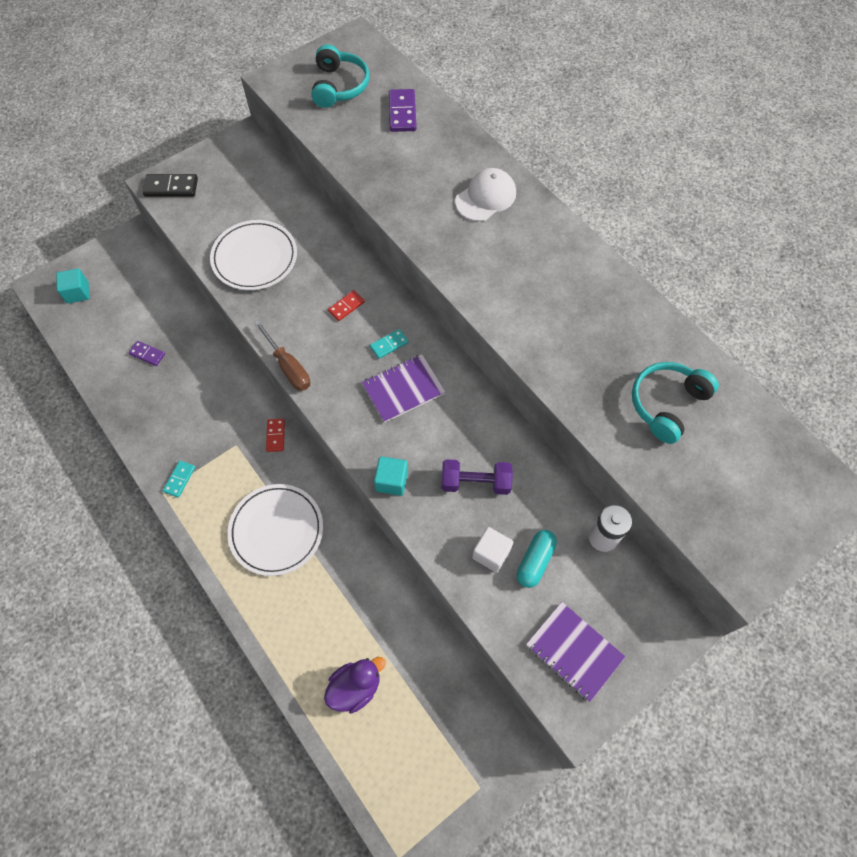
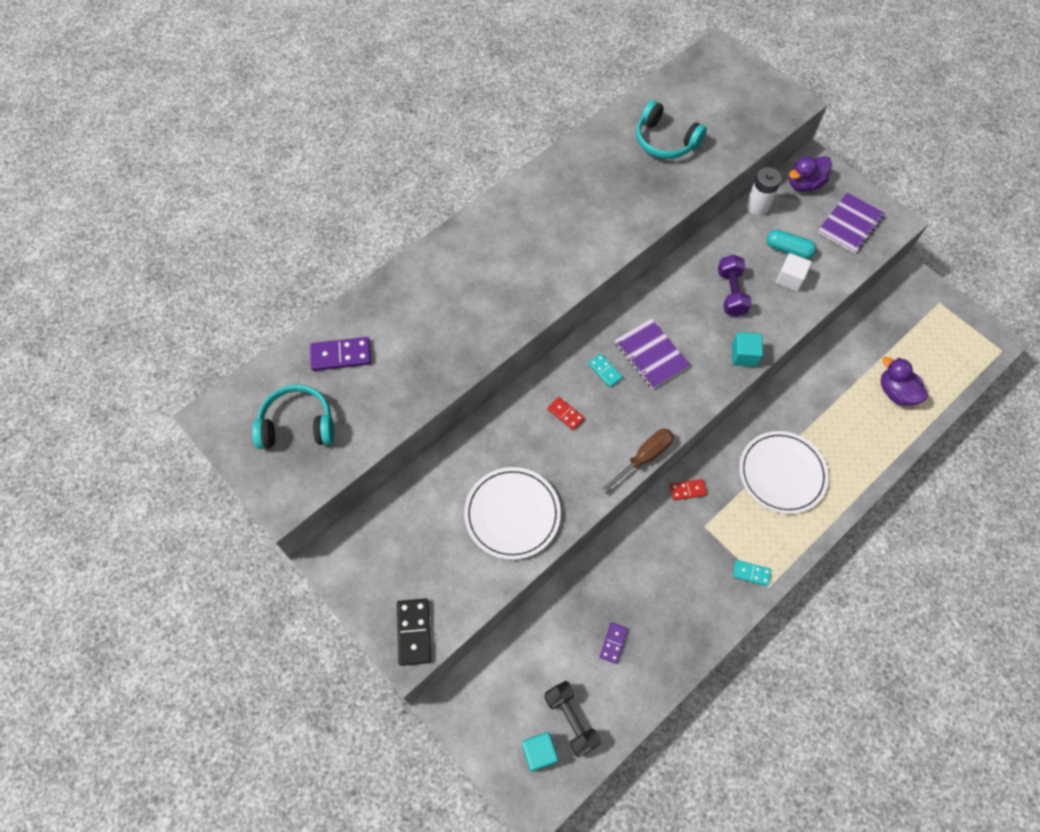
camera: 95 degrees left, 0 degrees up
white cap [455,168,516,221] -> none
none -> black dumbbell [545,681,601,757]
none -> purple duck [789,156,832,192]

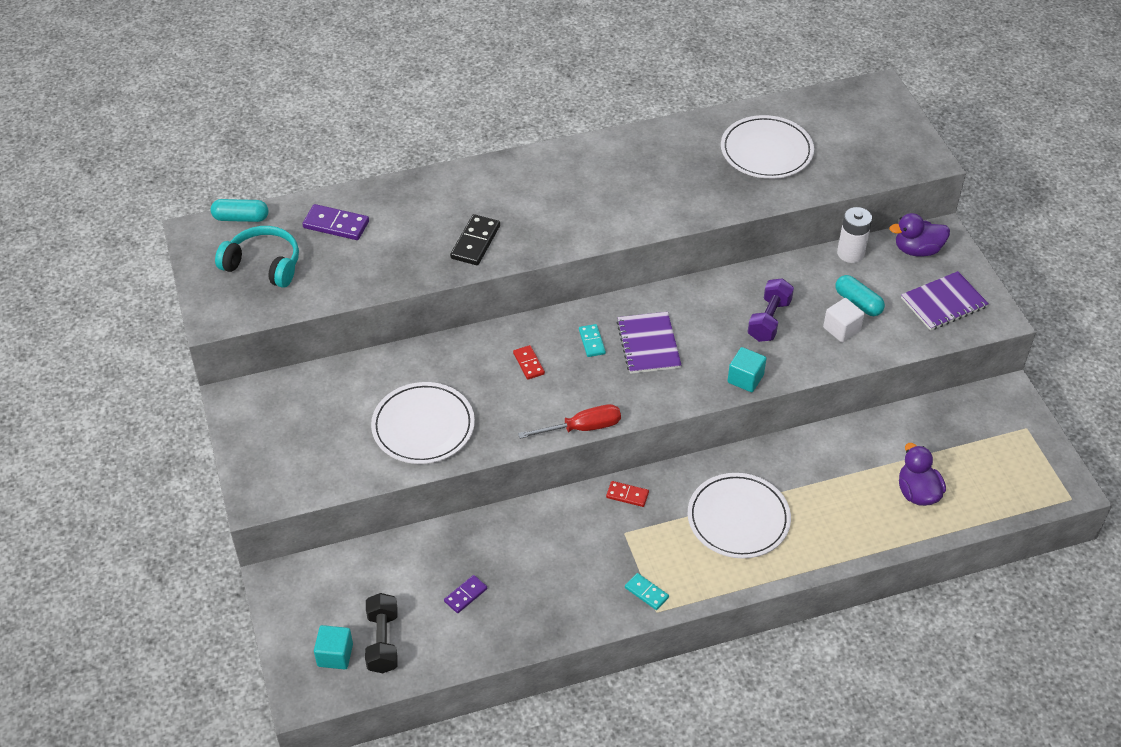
camera: 25 degrees right, 15 degrees down
black domino [397,598,431,666] -> black domino moved to [450,214,500,265]
brown screwdriver [600,429,674,494] -> red screwdriver [518,404,621,439]
turquoise headphones [636,100,707,159] -> white plate [721,115,814,179]
none -> turquoise capsule [211,199,268,222]

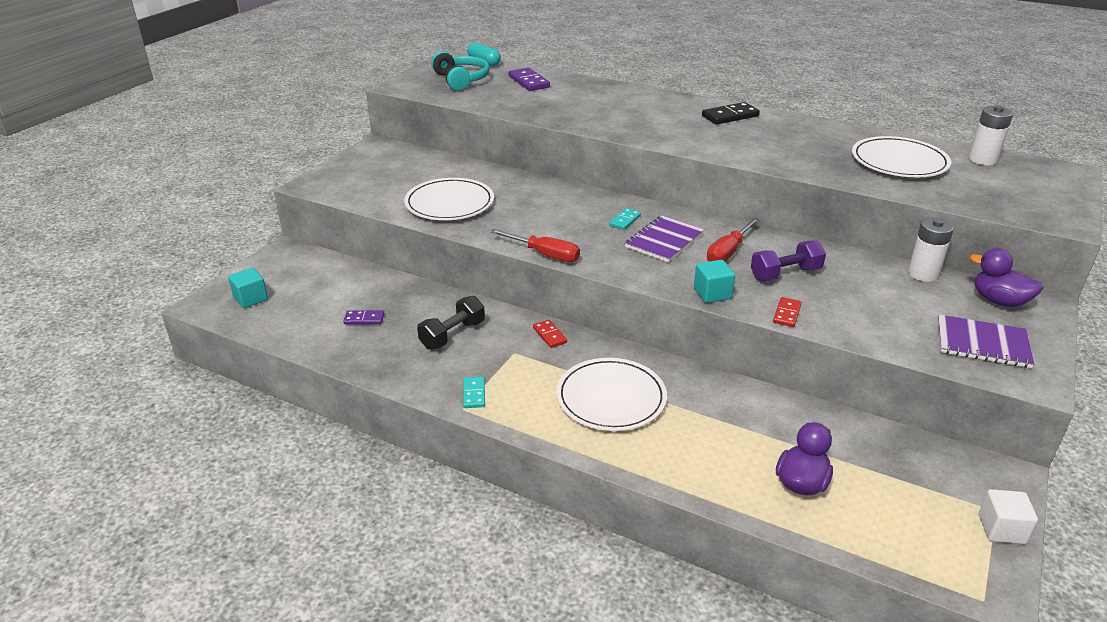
camera: 45 degrees right, 15 degrees down
black dumbbell [365,593,398,673] -> black dumbbell moved to [417,296,485,349]
black domino [450,214,500,265] -> black domino moved to [702,102,760,125]
red domino [513,345,545,380] -> red domino moved to [773,297,802,327]
white cube [823,298,864,343] -> white cube moved to [979,489,1038,544]
turquoise capsule [835,275,885,316] -> none
none -> red screwdriver [707,218,760,262]
none -> white battery [969,105,1013,166]

